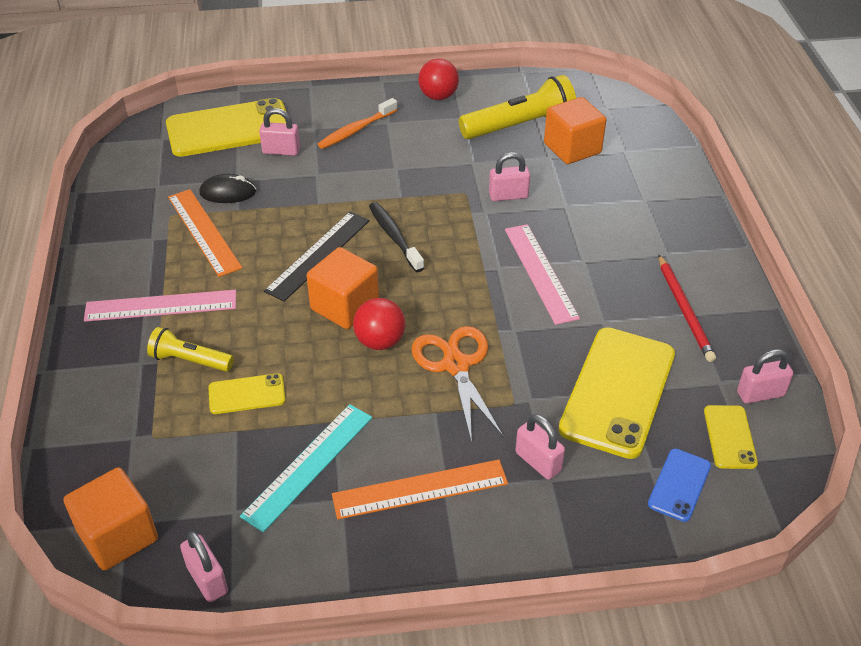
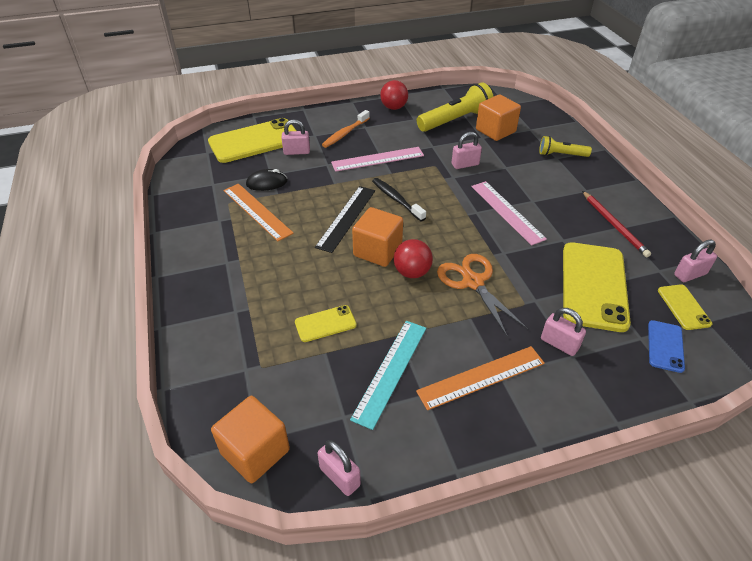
camera: 10 degrees left, 0 degrees up
pink ruler [84,290,236,322] -> pink ruler moved to [331,147,424,172]
yellow flashlight [147,327,234,371] -> yellow flashlight moved to [539,136,592,157]

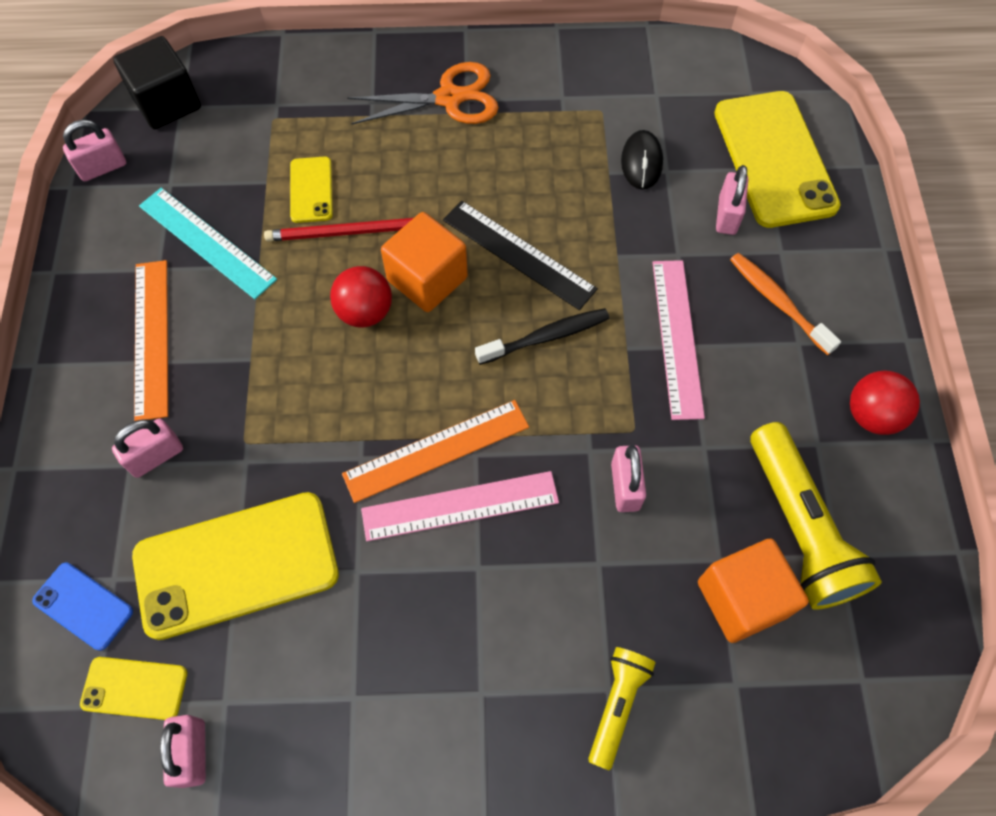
camera: 105 degrees right, 20 degrees up
orange cube [211,396,290,483] -> black cube [113,36,201,129]
orange ruler [224,184,294,241] -> orange ruler moved to [342,400,529,503]
orange scissors [437,254,528,336] -> orange scissors moved to [347,62,499,124]
yellow phone [563,242,631,332] -> yellow phone turned 45 degrees counterclockwise [132,492,339,640]
red pencil [582,191,651,257] -> red pencil moved to [264,218,413,241]

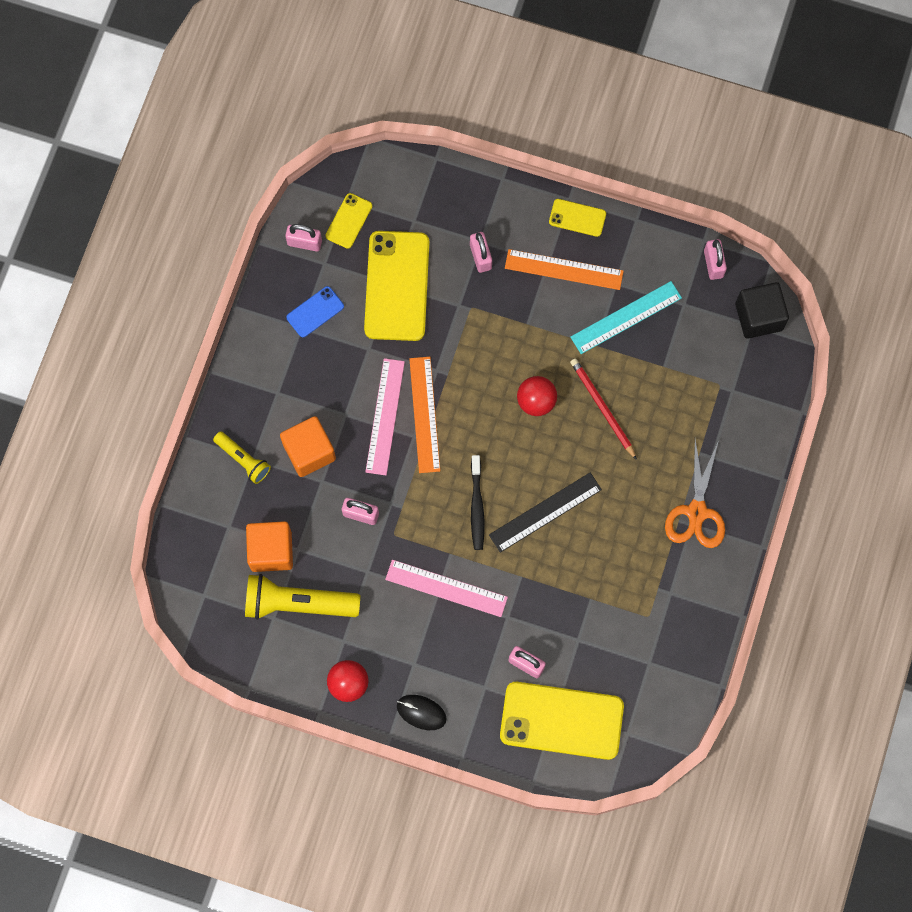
camera: 110 degrees right, 10 degrees up
blue phone [32,563,133,651] -> blue phone moved to [286,286,344,337]
red pencil [264,218,413,241] -> red pencil turned 45 degrees counterclockwise [570,358,637,460]
yellow phone [290,157,333,223] -> yellow phone moved to [549,199,606,237]
orange cube [381,212,468,312] -> orange cube moved to [280,416,336,477]
black mouse [621,130,663,189] -> black mouse moved to [397,695,447,730]
orange toothbrush [730,253,841,355] -> none

